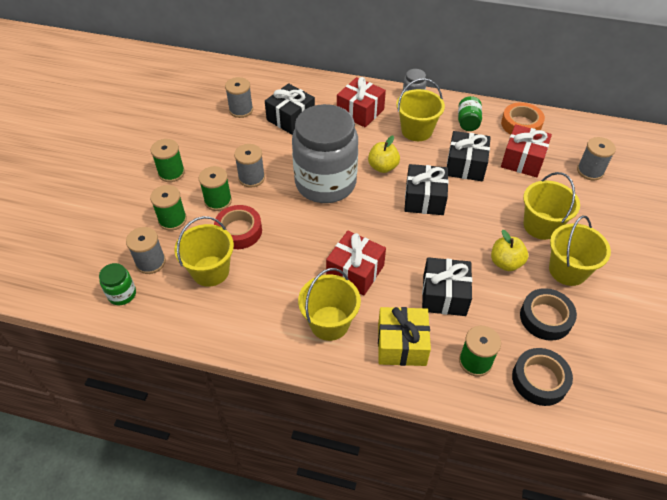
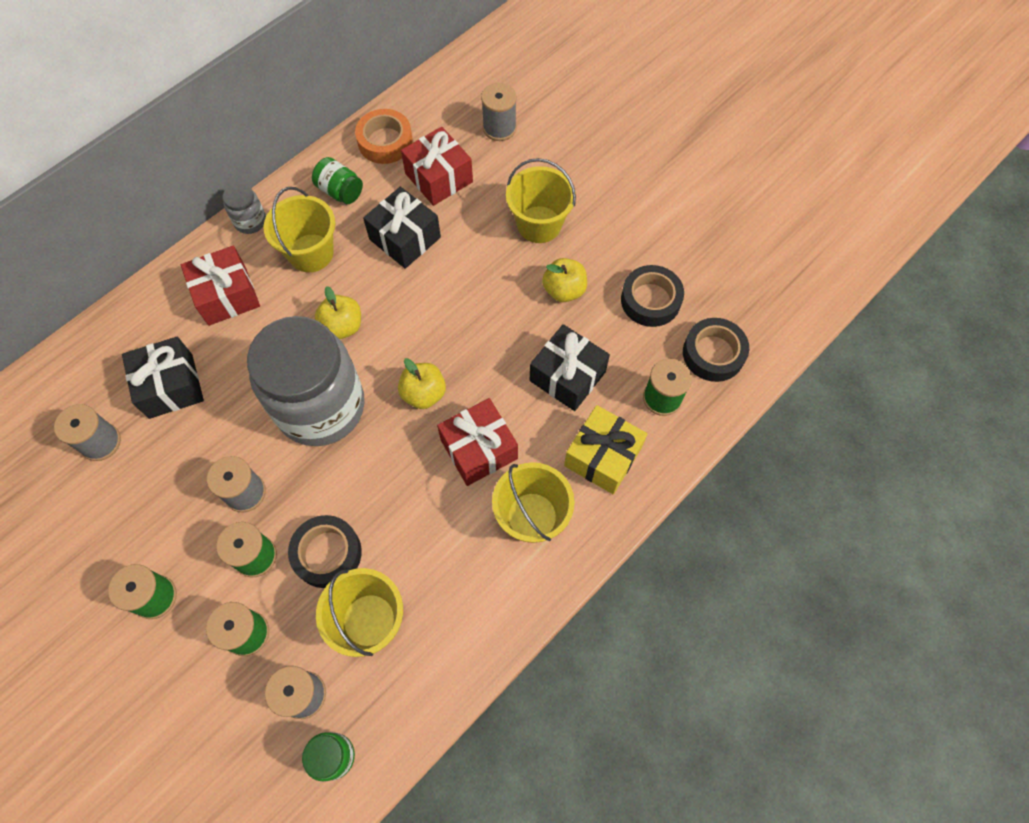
camera: 60 degrees left, 15 degrees up
red tape [214,205,262,249] -> black tape [288,515,362,588]
black gift [405,164,448,215] -> none
yellow bucket [549,216,611,286] -> none
none -> yellow apple [398,358,446,409]

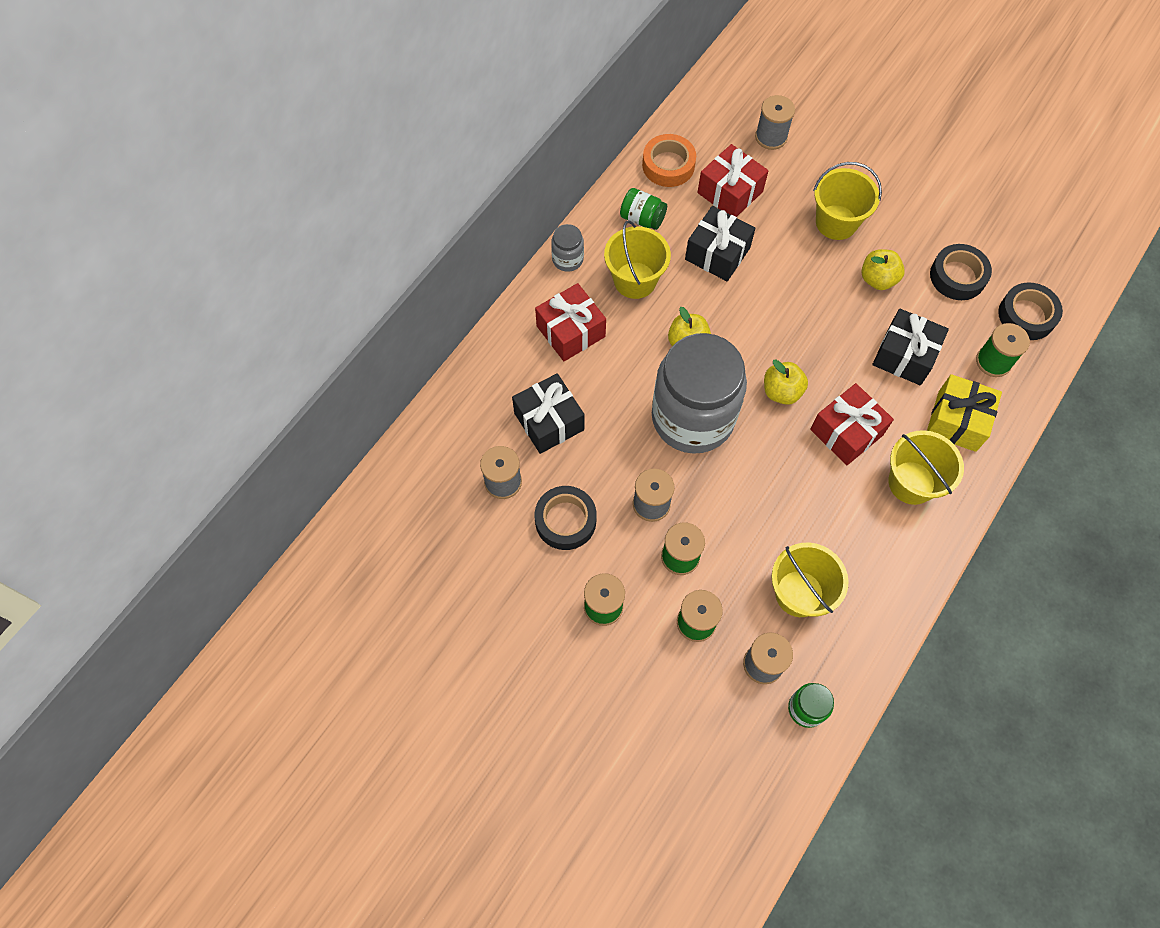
camera: 10 degrees left, 0 degrees up
black tape [288,515,362,588] -> black tape moved to [535,486,597,550]

